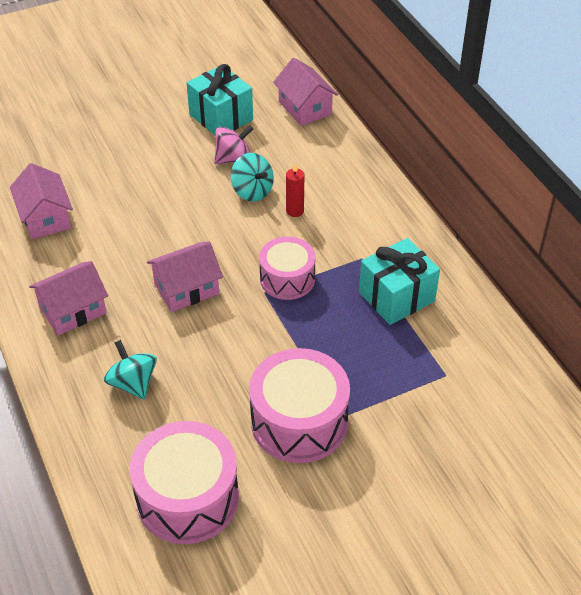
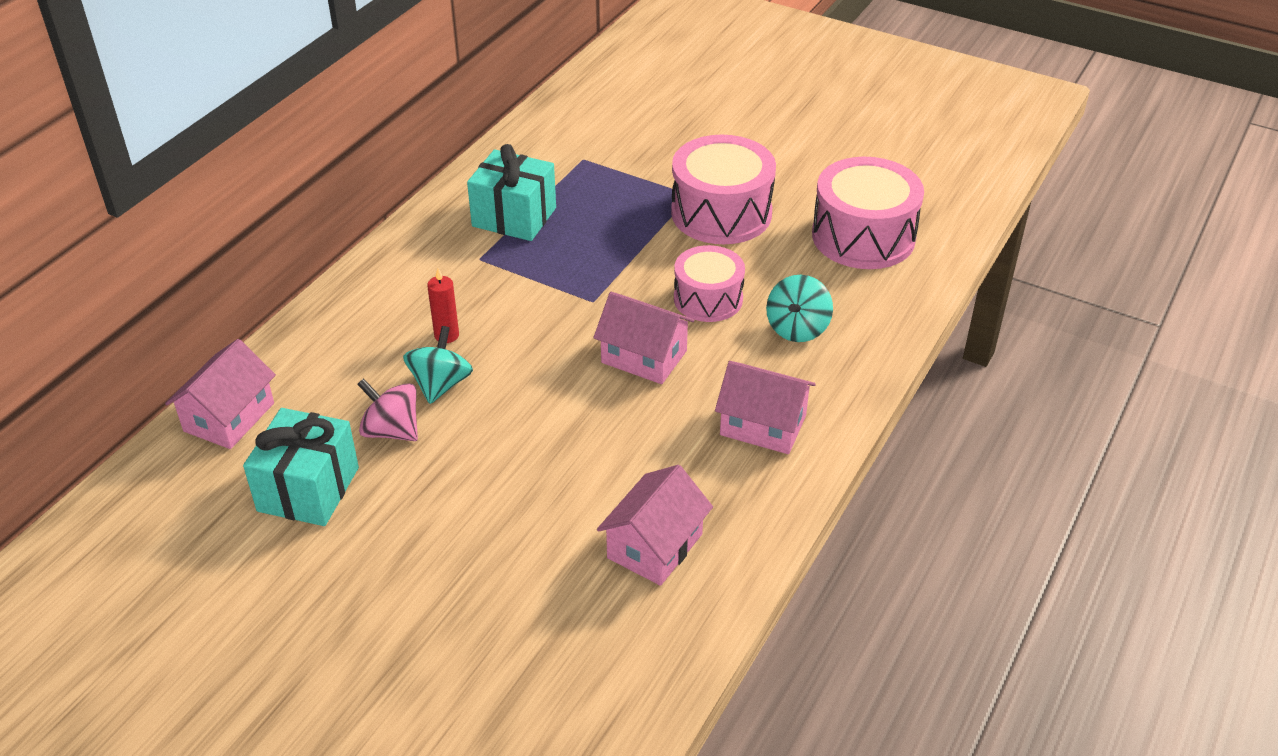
camera: 125 degrees left, 5 degrees down
pink drum [259,237,316,300] -> pink drum moved to [674,245,745,322]

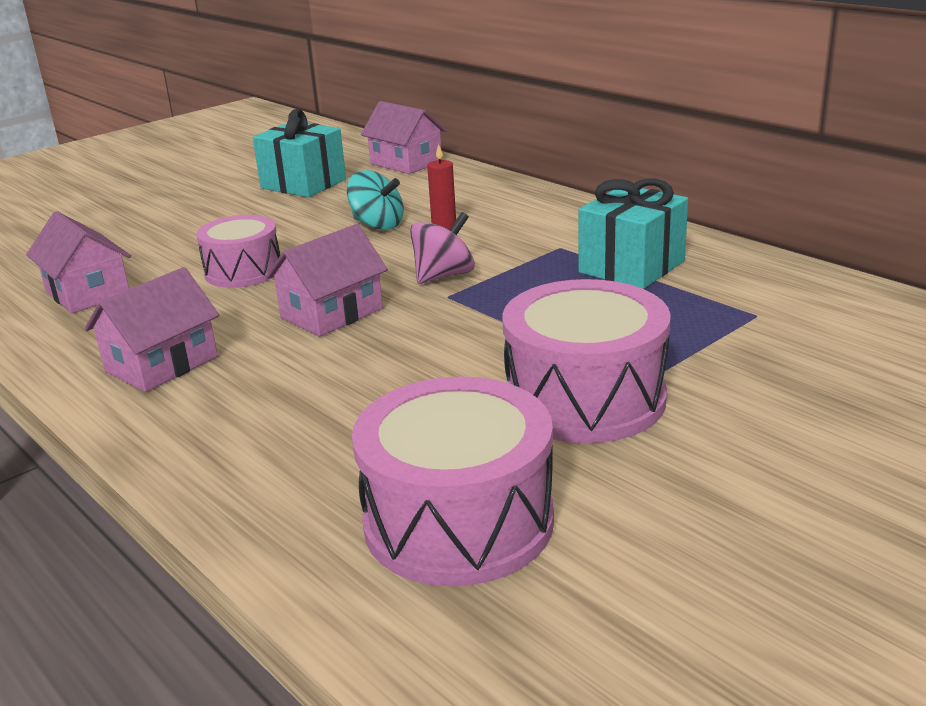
camera: 110 degrees right, 15 degrees down
pink spinning top [357,378,418,441] -> pink spinning top moved to [410,212,475,284]
pink drum [674,245,745,322] -> pink drum moved to [196,215,280,288]
turquoise spinning top [766,275,833,342] -> none

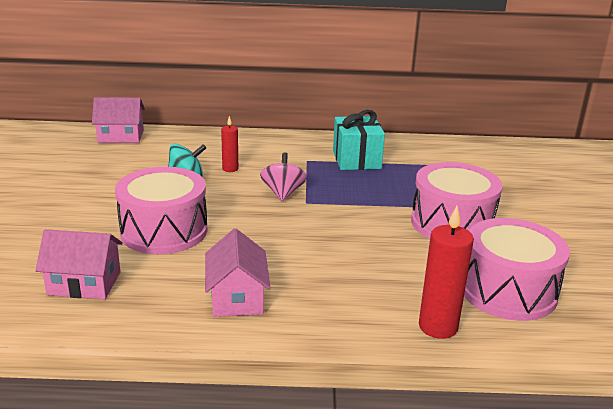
camera: 50 degrees left, 0 degrees up
pink drum [196,215,280,288] -> pink drum [115,167,207,254], size x1.56
turquoise gift [253,109,346,197] -> none
pink house [266,224,388,337] -> none
none -> red candle [419,206,474,339]

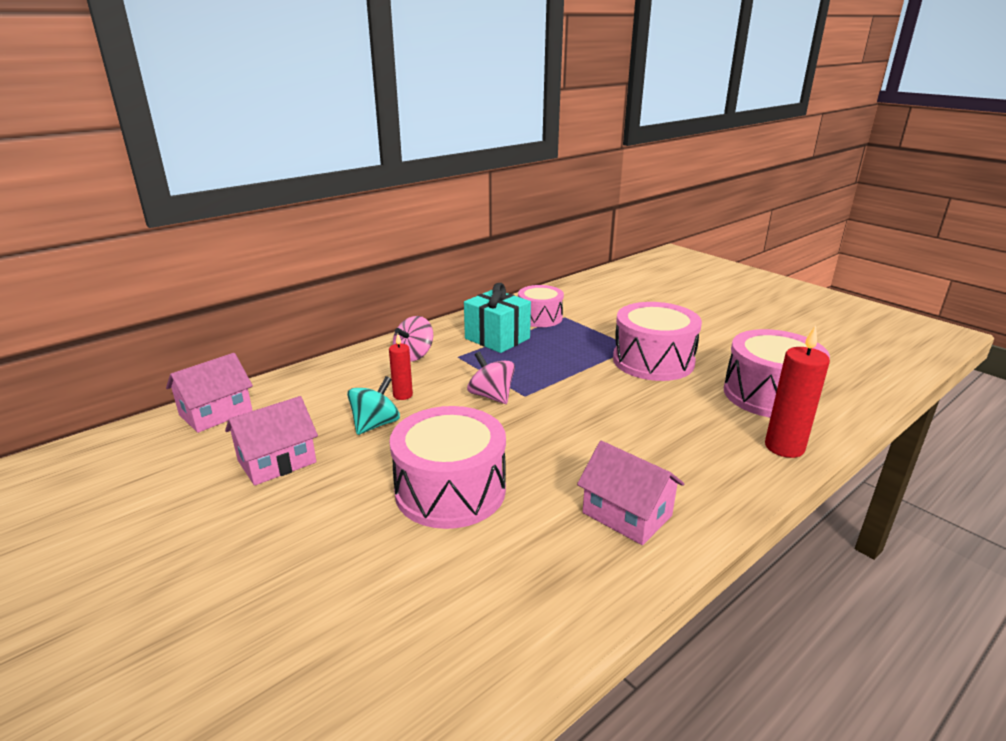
camera: 40 degrees left, 0 degrees up
pink house [35,229,123,299] -> pink house moved to [225,396,318,486]
none -> pink spinning top [393,316,433,362]
none -> pink drum [518,285,564,327]

